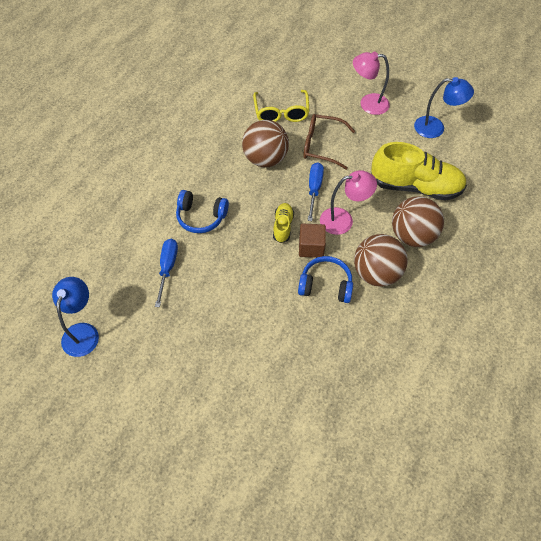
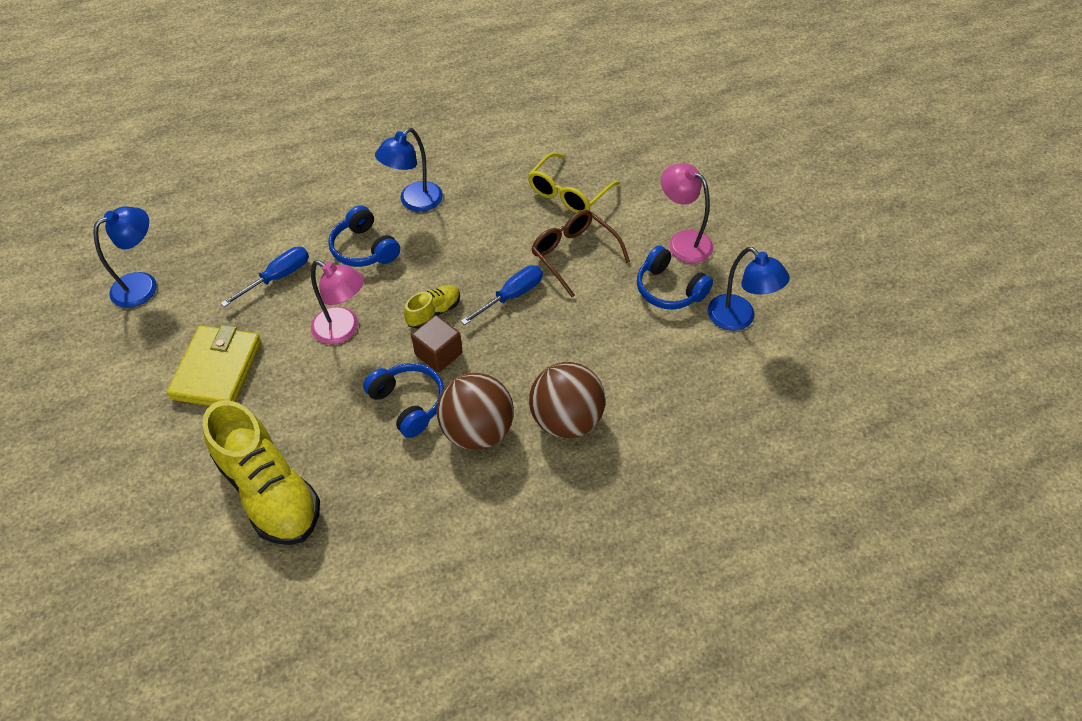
camera: 40 degrees right, 5 degrees down
brown ball [242,120,289,167] -> none
pink lamp [320,170,377,235] -> pink lamp moved to [311,260,364,344]
yellow shoe [371,142,467,201] -> yellow shoe moved to [202,400,320,545]
none -> yellow wallet [167,325,261,406]
none -> blue lamp [375,128,443,212]
none -> blue headphones [637,245,713,310]

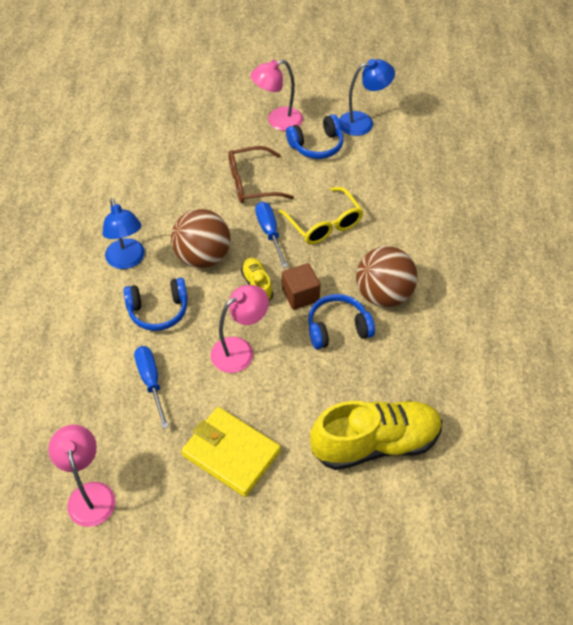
camera: 65 degrees left, 0 degrees up
blue lamp [93,206,157,308] -> pink lamp [48,425,116,527]
yellow glasses [528,152,620,213] -> yellow glasses moved to [279,187,363,244]
brown ball [529,362,606,438] -> brown ball moved to [171,209,230,268]

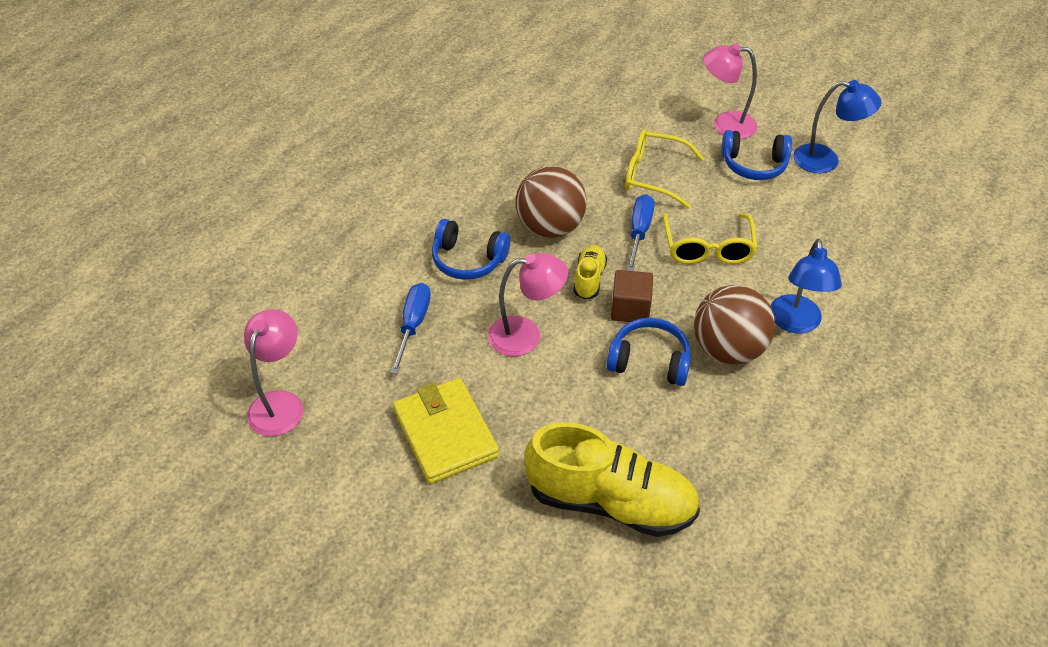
camera: 30 degrees right, 5 degrees down
blue lamp [103,198,145,269] -> blue lamp moved to [770,239,842,333]
brown glasses [228,146,294,203] -> yellow glasses [625,130,704,208]

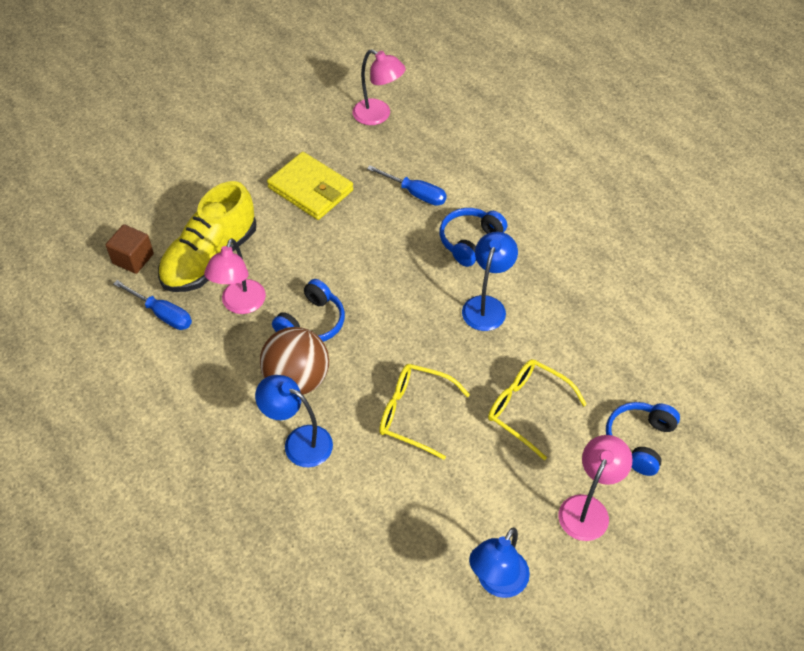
camera: 110 degrees right, 5 degrees up
yellow wallet [393,378,499,484] -> yellow wallet turned 45 degrees clockwise [267,152,353,220]
pink lamp [488,253,568,356] -> pink lamp moved to [204,238,266,314]
brown ball [515,166,587,238] -> blue lamp [462,232,518,331]
yellow shoe [573,245,607,300] -> none
brown cube [611,270,653,322] -> brown cube moved to [106,224,154,274]
yellow glasses [625,130,704,208] -> yellow glasses turned 90 degrees counterclockwise [488,359,587,460]
blue screwdriver [627,194,655,271] -> blue screwdriver moved to [113,280,192,330]
blue headphones [721,130,792,180] -> blue headphones moved to [606,402,680,476]

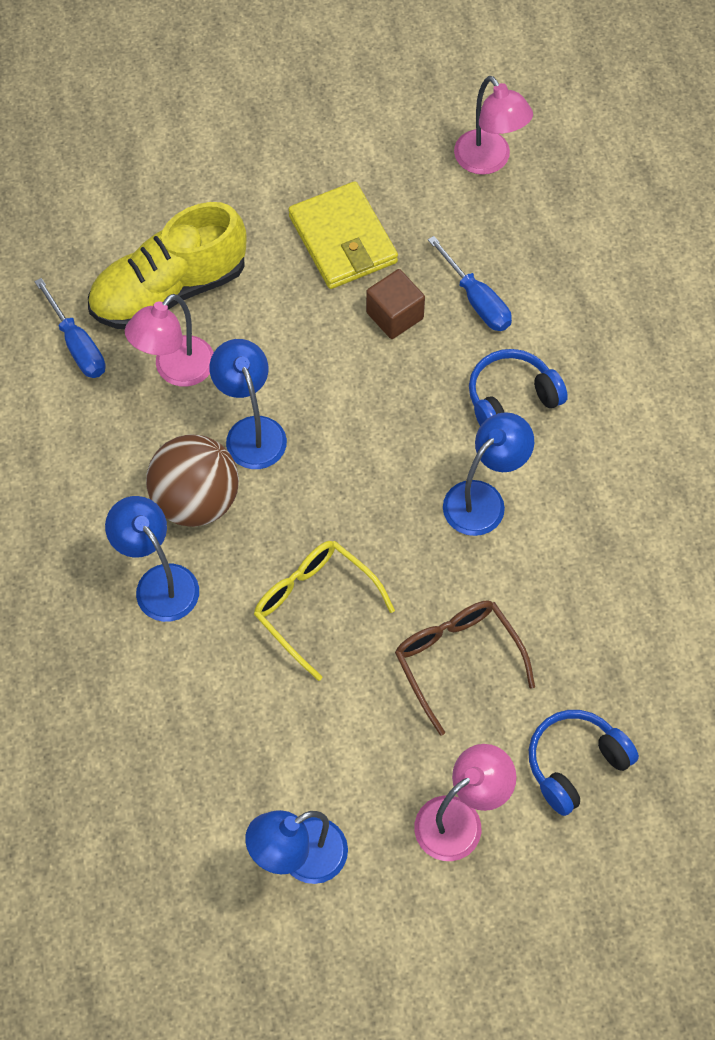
camera: 25 degrees right, 10 degrees up
brown cube [106,224,154,274] -> brown cube moved to [366,269,425,339]
blue headphones [272,279,345,342] -> blue lamp [209,339,287,469]
yellow glasses [488,359,587,460] -> brown glasses [395,600,535,736]

